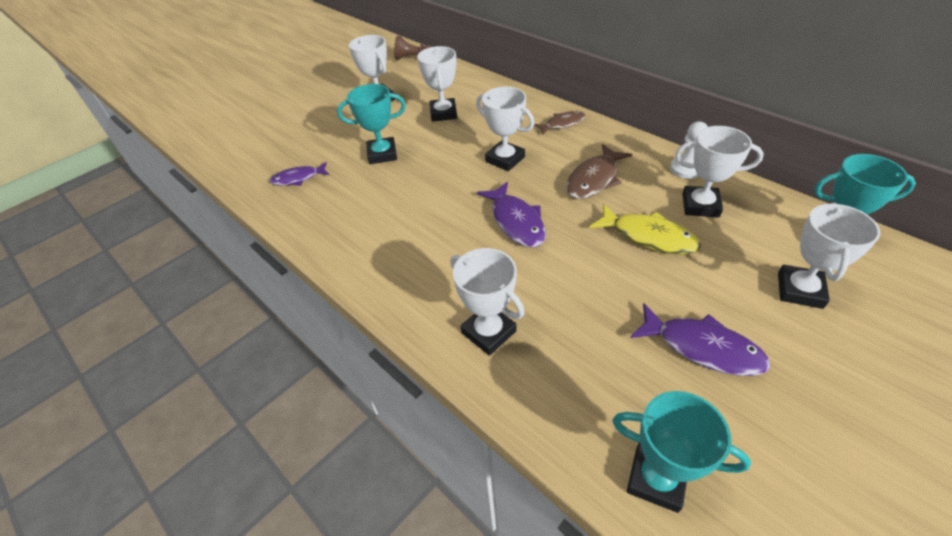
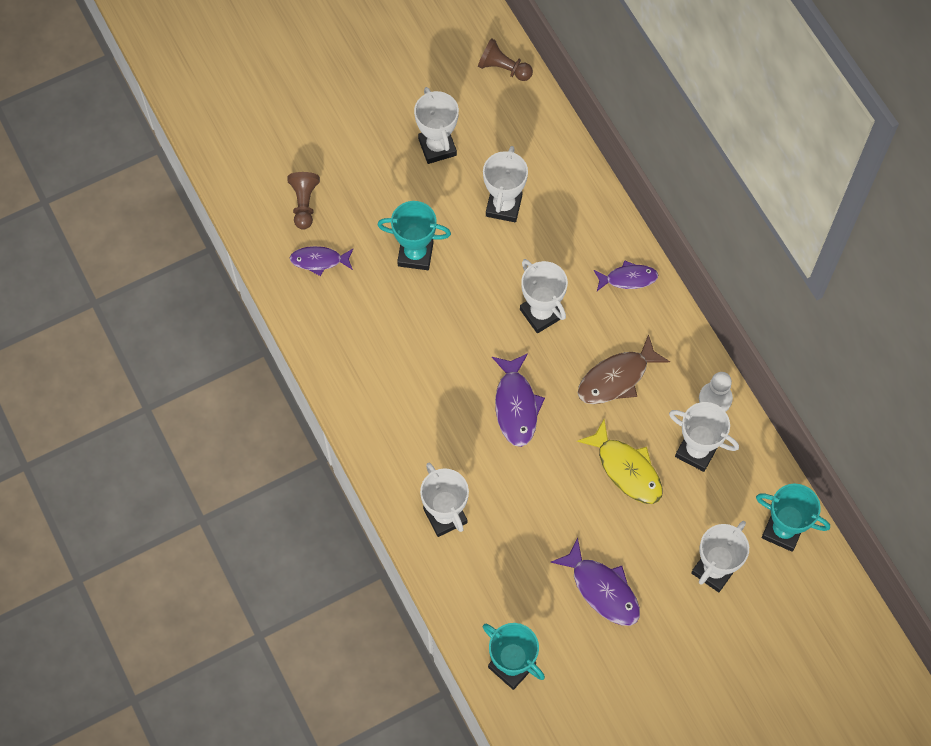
camera: 15 degrees right, 20 degrees up
brown fish [534,111,586,134] -> purple fish [594,260,658,291]
none -> brown pawn [288,172,320,230]

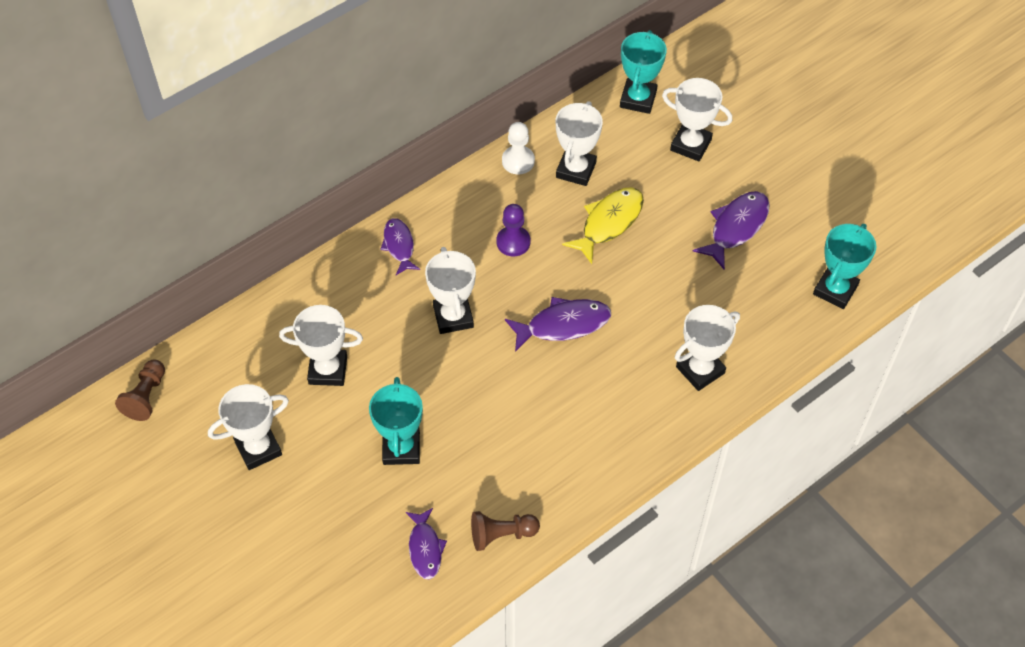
camera: 100 degrees left, 10 degrees down
brown pawn [288,172,320,230] -> brown pawn moved to [471,511,540,551]
white trophy [520,259,568,333] -> white trophy turned 60 degrees counterclockwise [425,247,476,334]
brown fish [578,334,670,404] -> purple pawn [496,204,531,256]

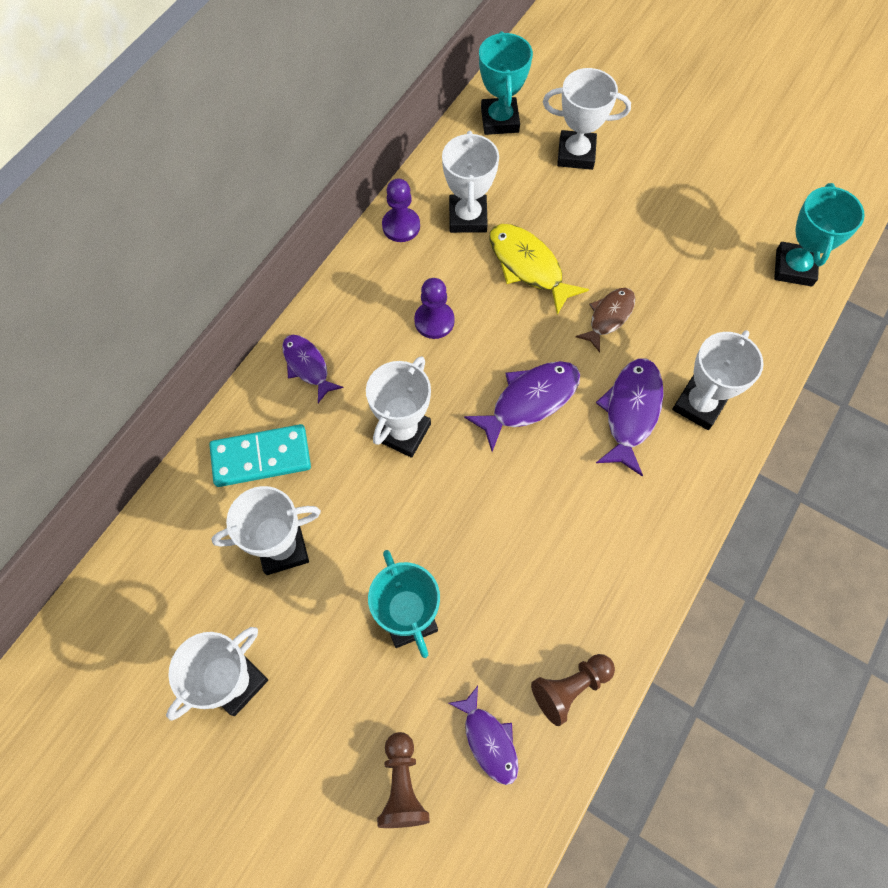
camera: 20 degrees left, 10 degrees up
brown pawn [115,359,165,421] -> brown pawn moved to [377,732,430,828]
white trophy [425,247,476,334] -> white trophy turned 60 degrees clockwise [366,356,431,458]
white pawn [502,122,535,174] -> purple pawn [382,178,420,242]
yellow fish [562,187,644,264] -> yellow fish turned 60 degrees counterclockwise [489,224,589,315]
purple fish [693,191,770,270] -> purple fish moved to [596,358,664,476]
none -> turquoise domino [209,424,311,487]
none -> brown fish [575,288,635,353]

